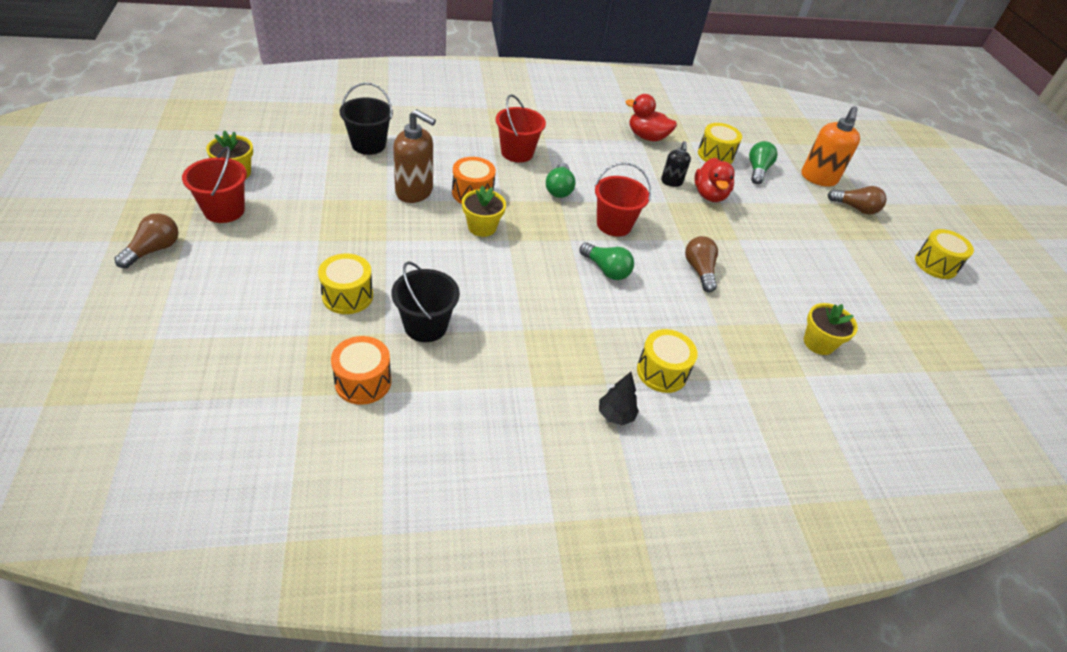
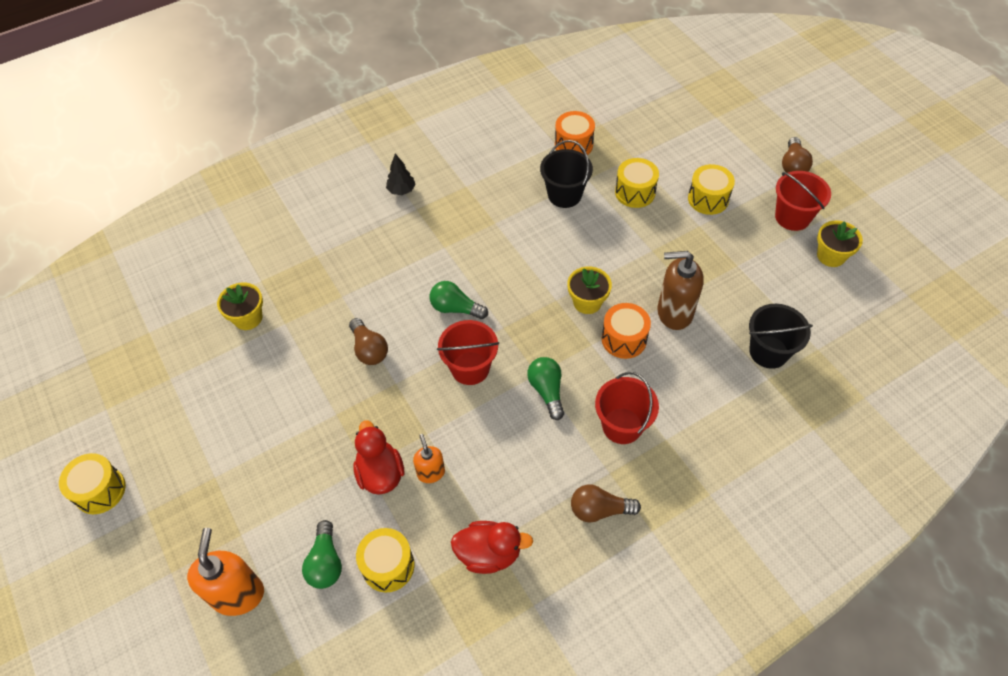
camera: 165 degrees right, 10 degrees up
yellow drum [637,329,698,393] -> yellow drum moved to [688,164,735,215]
black soap dispenser [661,141,691,187] -> orange soap dispenser [413,434,445,483]
brown light bulb [827,186,887,215] -> brown light bulb moved to [571,484,641,523]

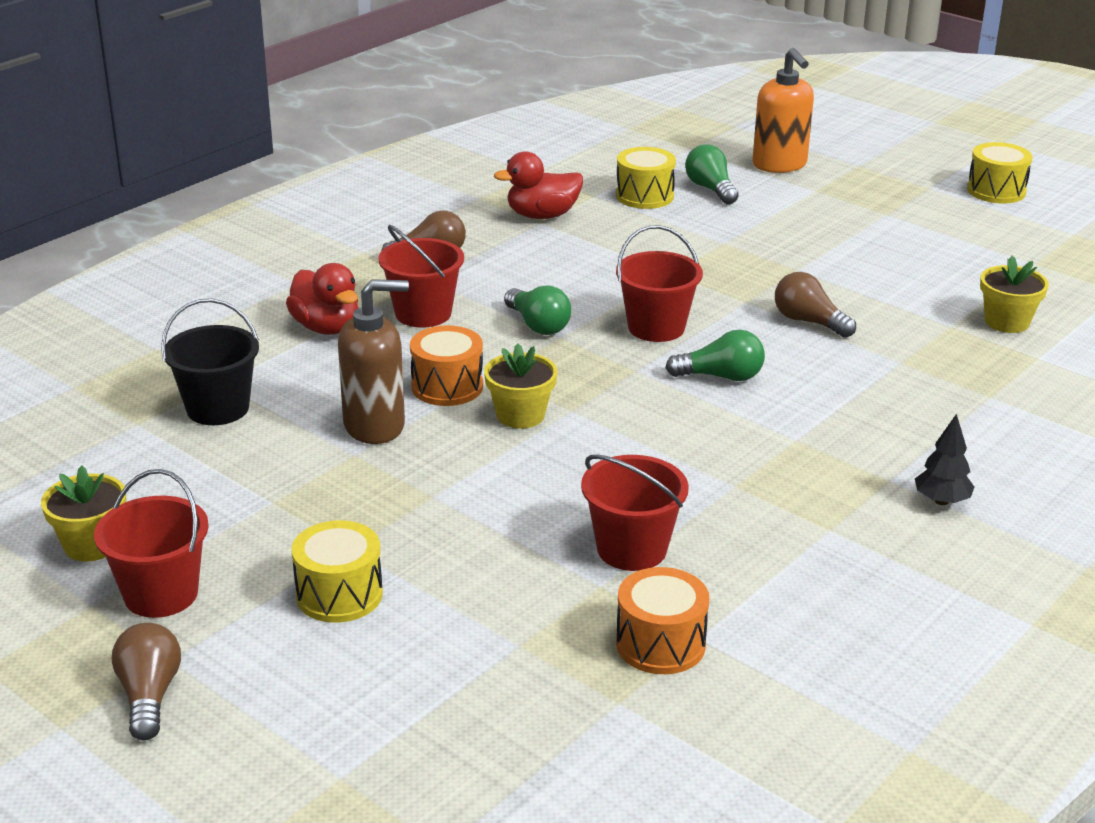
camera: 160 degrees right, 25 degrees down
red duck [353,420,404,494] -> red duck moved to [286,263,358,335]
orange soap dispenser [413,434,445,483] -> none
black bucket [540,140,593,208] -> red bucket [581,455,689,571]
yellow drum [615,158,659,208] -> none

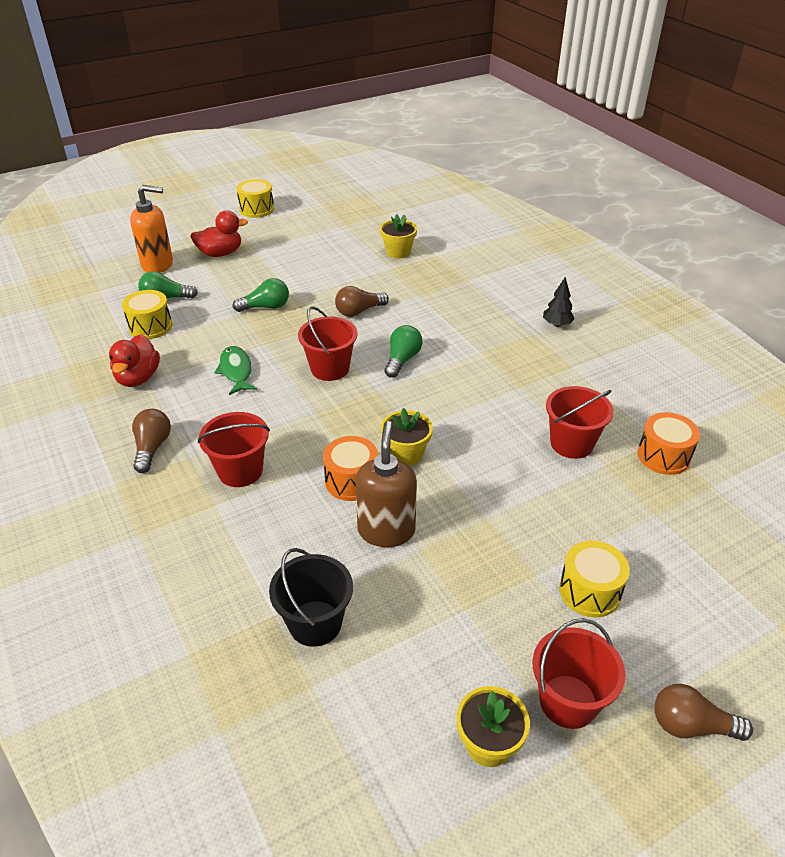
camera: 70 degrees left, 10 degrees up
red duck [286,263,358,335] -> red duck moved to [190,211,248,257]
green light bulb [504,286,571,335] -> green light bulb moved to [233,278,289,312]
none -> green fish [214,346,257,395]

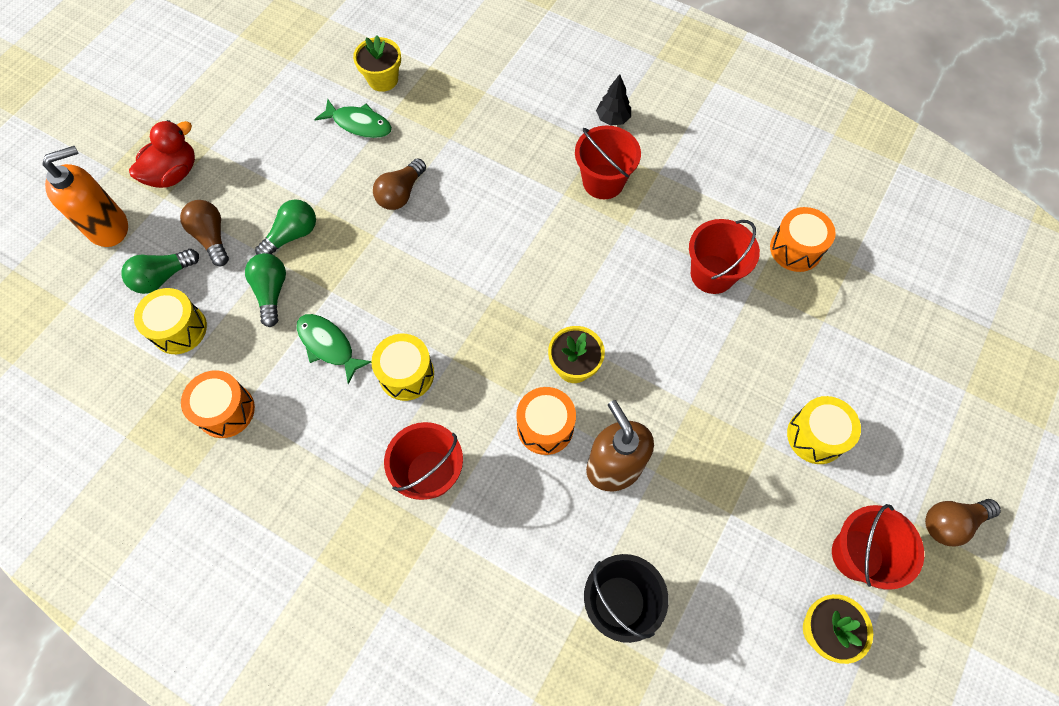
camera: 30 degrees left, 25 degrees up
red duck [109,334,160,387] -> orange drum [181,370,255,438]
brown light bulb [132,409,171,473] -> brown light bulb moved to [180,200,229,266]
yellow drum [236,179,274,218] -> yellow drum moved to [371,334,434,401]
red bucket [298,307,358,381] -> red bucket moved to [575,125,641,199]
green light bulb [385,325,423,378] -> green light bulb moved to [245,253,286,327]
none -> green fish [314,99,392,138]

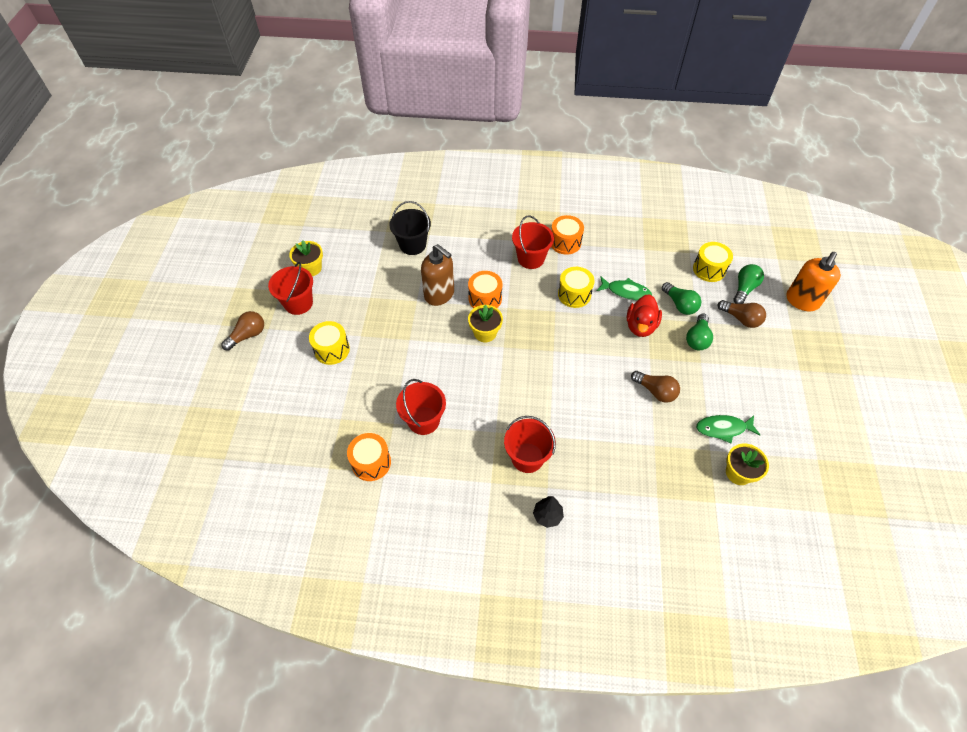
camera: 155 degrees right, 10 degrees down
red duck [129,120,195,188] -> red duck moved to [627,294,662,337]
orange drum [181,370,255,438] -> orange drum moved to [551,215,584,255]
brown light bulb [373,158,426,210] -> brown light bulb turned 120 degrees clockwise [631,371,680,403]

